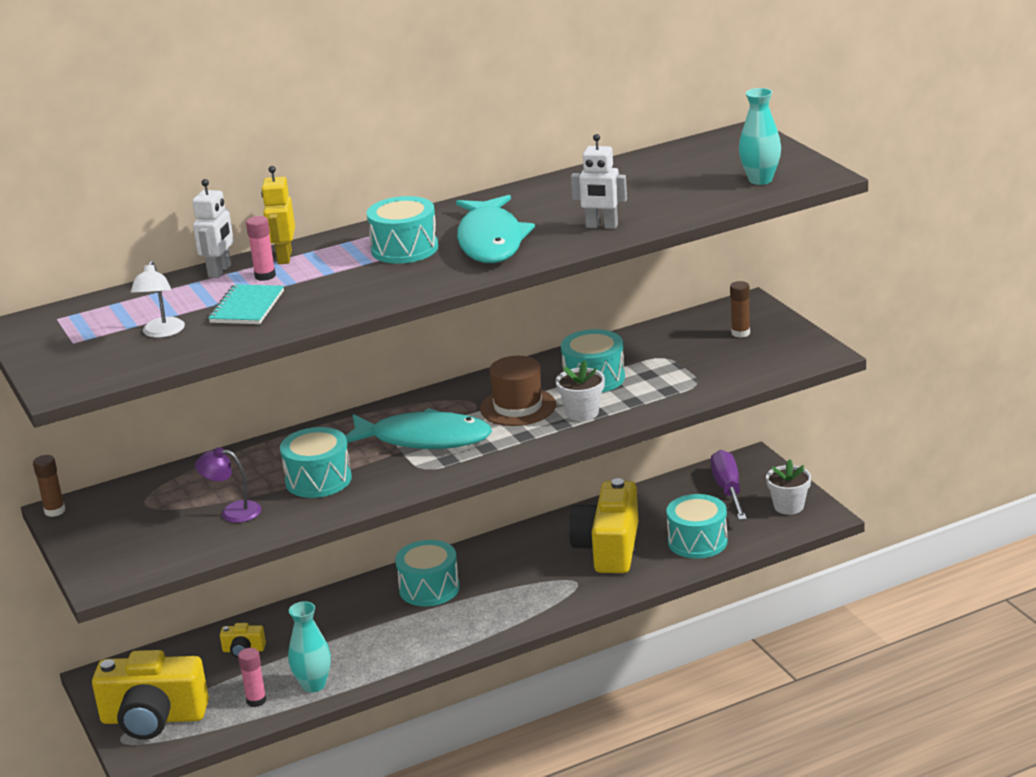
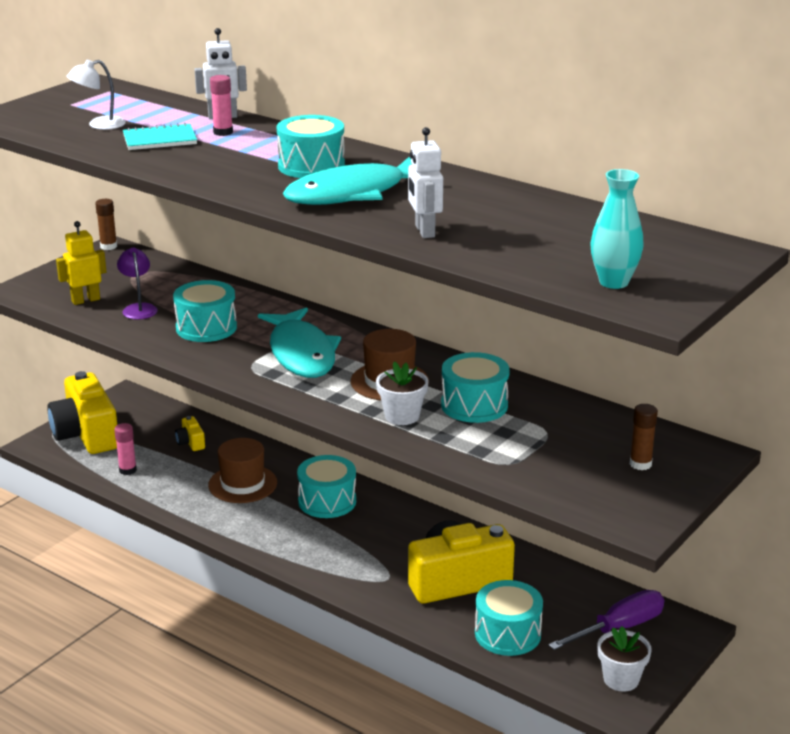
camera: 60 degrees right, 0 degrees up
yellow robot [261,166,295,264] -> yellow robot moved to [56,221,107,305]
turquoise vase [288,601,331,693] -> none
none -> brown hat [208,438,277,503]

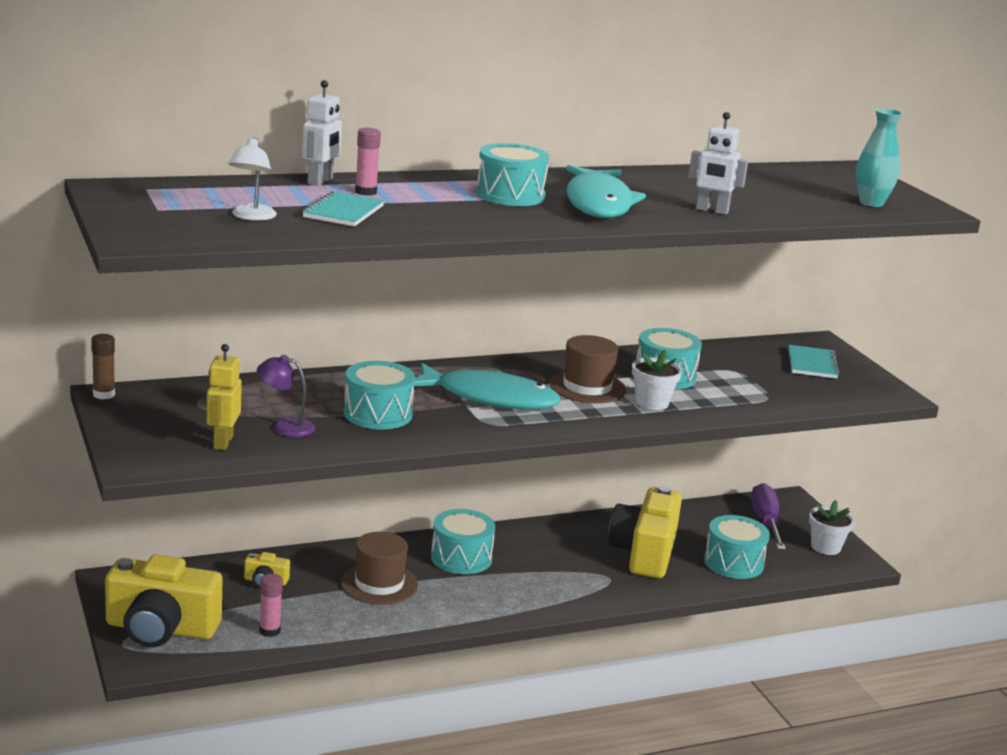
camera: 60 degrees left, 5 degrees down
brown glue stick [630,404,658,470] -> turquoise notebook [788,345,840,379]

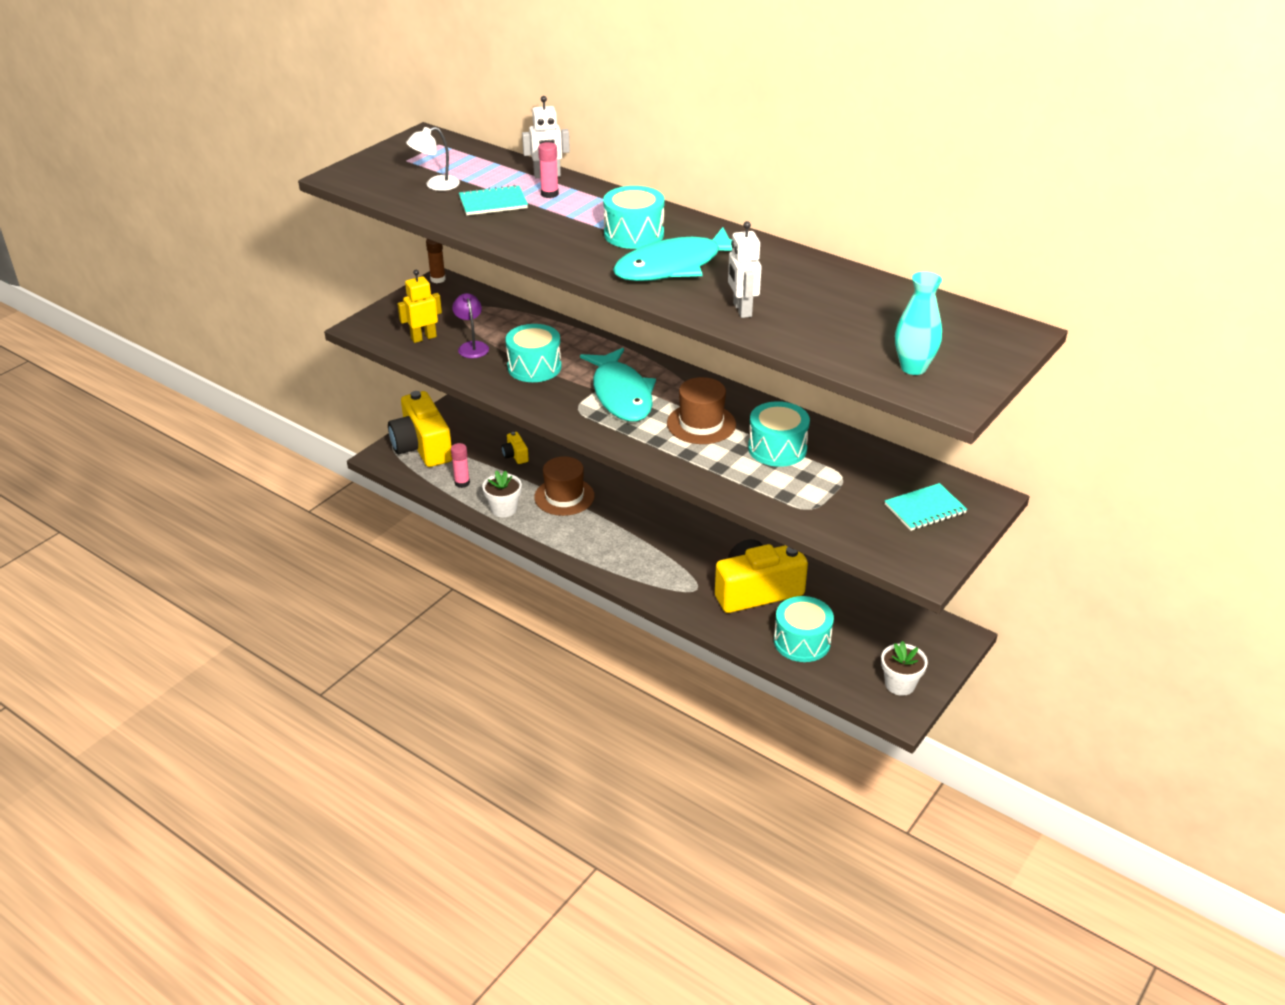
camera: 60 degrees right, 15 degrees up
turquoise drum [431,509,495,574] -> none
white flower pot [632,350,682,410] -> white flower pot moved to [482,470,522,517]
purple screwdriver [751,483,786,550] -> none

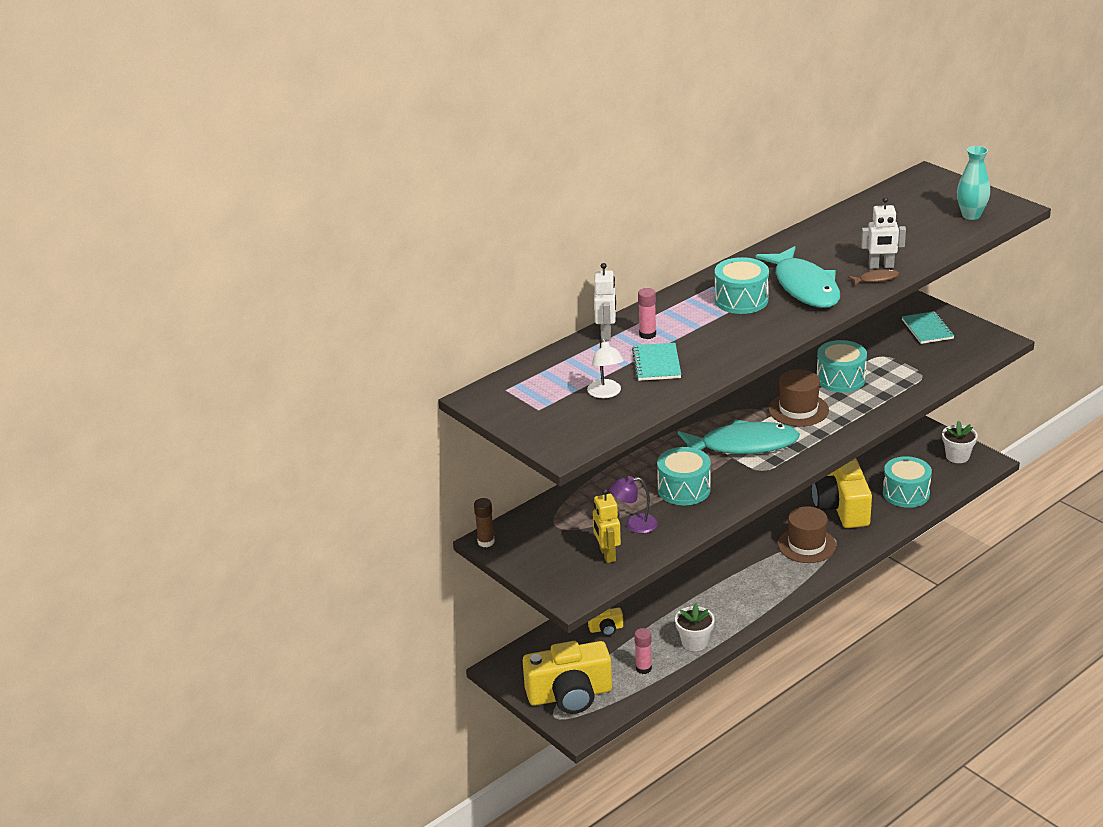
camera: 75 degrees left, 5 degrees down
brown hat [534,456,595,516] -> brown hat moved to [778,506,836,563]
none -> brown fish [848,269,899,286]

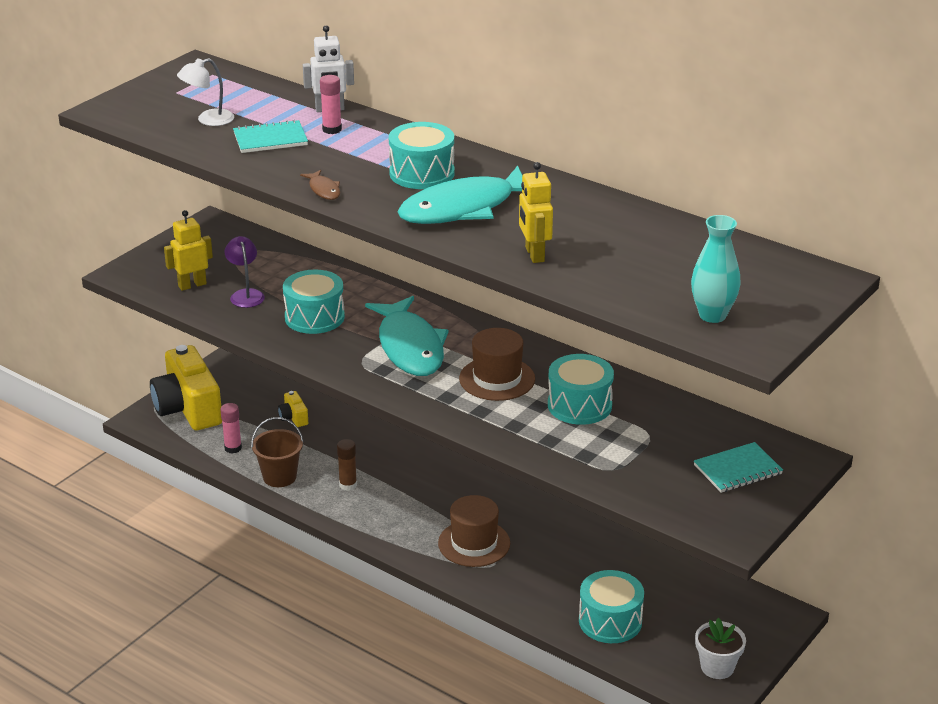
camera: 75 degrees right, 0 degrees up
brown glue stick [474,498,495,547] -> brown glue stick moved to [337,439,357,491]
white flower pot [675,603,715,651] -> brown bucket [251,417,304,487]
yellow camera [812,458,872,528] -> none
brown fish [848,269,899,286] -> brown fish moved to [300,170,340,200]
white robot [861,197,906,269] -> yellow robot [519,162,553,263]

